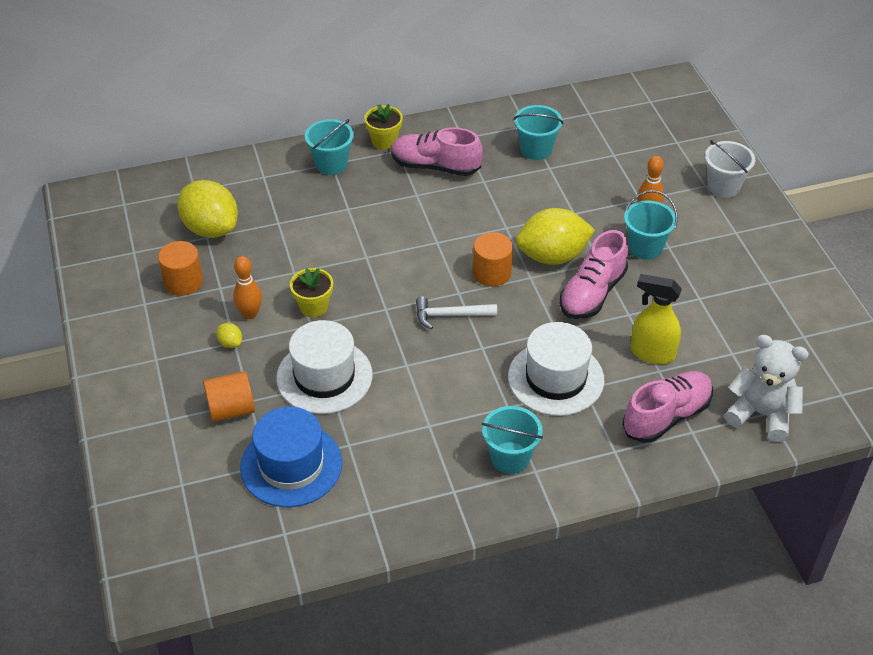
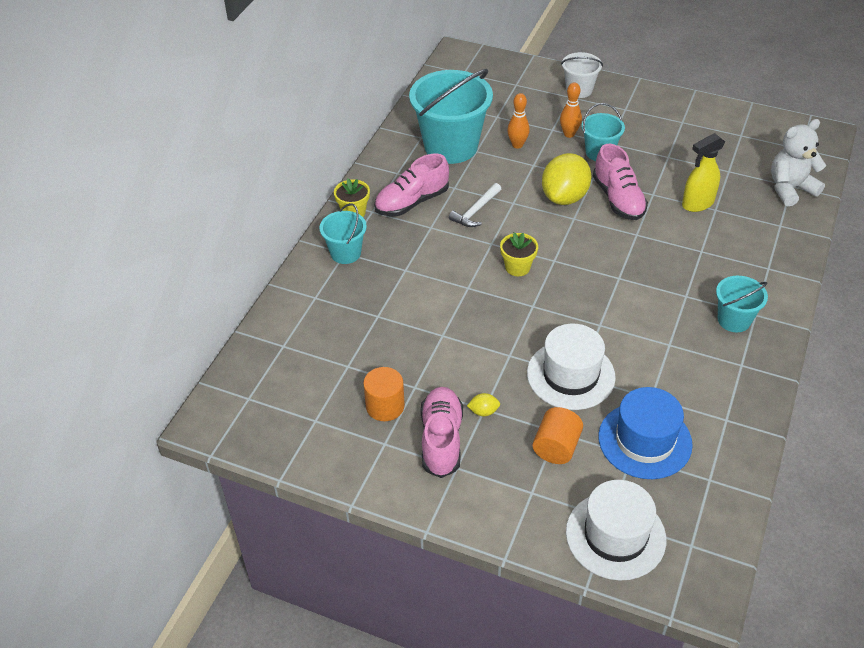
camera: 50 degrees left, 0 degrees up
yellow lemon [178,180,238,238] -> none
orange bowling pin [233,256,262,319] -> orange bowling pin moved to [507,93,530,149]
yellow flower pot [290,268,333,318] -> yellow flower pot moved to [500,232,538,276]
white hammer [416,297,497,330] -> white hammer moved to [449,183,501,227]
orange cylinder [473,232,513,287] -> none
white hat [508,322,604,416] -> white hat moved to [566,480,666,581]
turquoise bucket [513,105,563,160] -> turquoise bucket [409,69,493,164], size x1.92
pink shoe [622,371,713,443] -> pink shoe moved to [421,387,463,478]

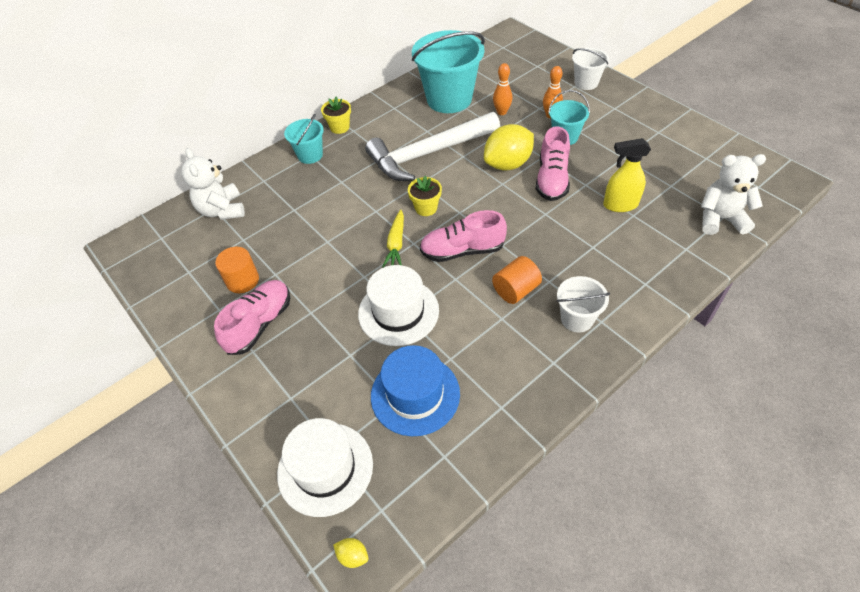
camera: 30 degrees right, 5 degrees up
pink shoe [374,153,449,216] -> pink shoe moved to [420,210,507,262]
white hammer [449,183,501,227] -> white hammer [365,112,500,181], size x2.32
yellow lemon [467,393,500,416] -> yellow lemon moved to [333,538,368,568]
orange cylinder [532,407,583,464] -> orange cylinder moved to [492,256,542,304]
turquoise bucket [716,276,768,332] -> white bucket [557,276,610,333]
none -> white teddy bear [181,148,245,220]
none -> yellow carrot [382,210,404,268]

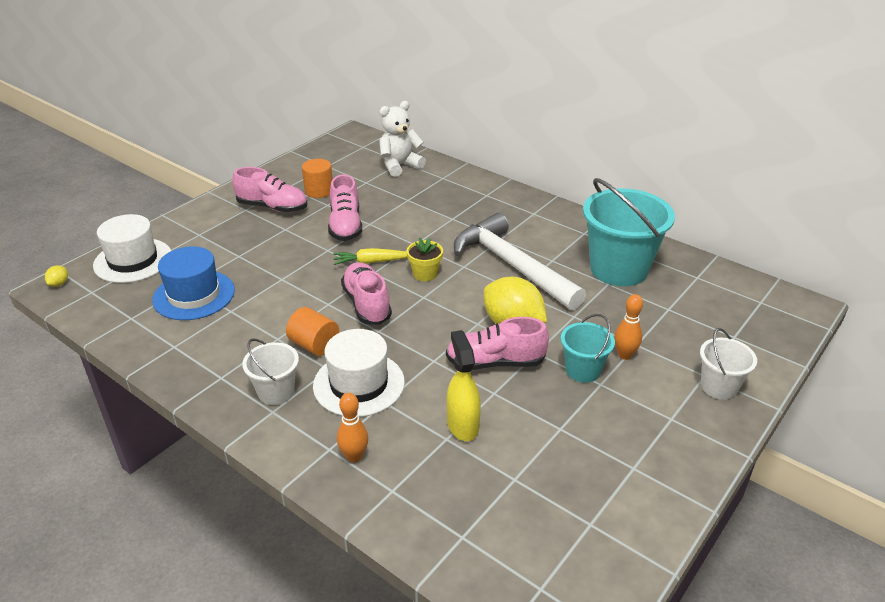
camera: 75 degrees right, 15 degrees down
turquoise bucket [284,114,324,164] -> none
yellow flower pot [321,97,351,134] -> none
white hat [358,265,439,346] -> white hat moved to [313,329,405,417]
orange bowling pin [493,63,512,115] -> orange bowling pin moved to [337,393,368,463]
white teddy bear [701,154,766,235] -> none
none -> pink shoe [328,174,362,241]

